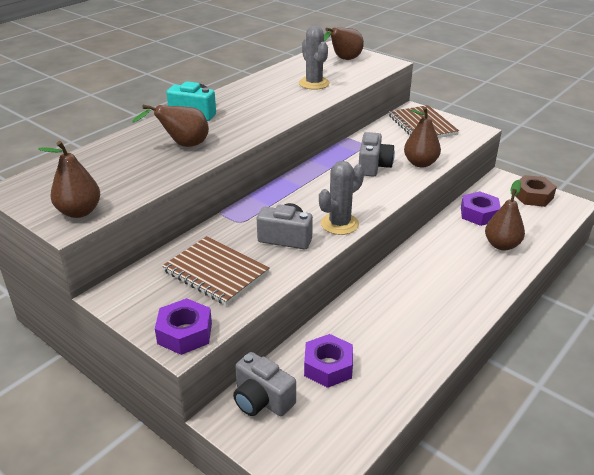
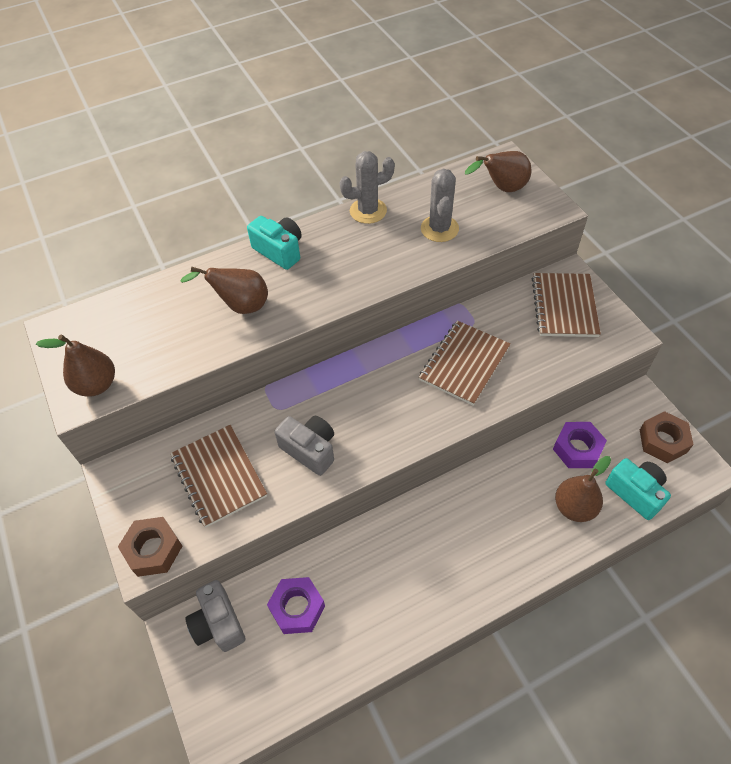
camera: 25 degrees right, 20 degrees up
purple nut [155,298,212,355] -> brown nut [118,517,182,577]
grey cactus [319,161,364,235] -> grey cactus moved to [339,151,395,224]
grey camera [359,132,395,177] -> brown notebook [419,321,511,406]
brown pear [404,107,441,168] -> none
none -> turquoise camera [605,458,671,520]

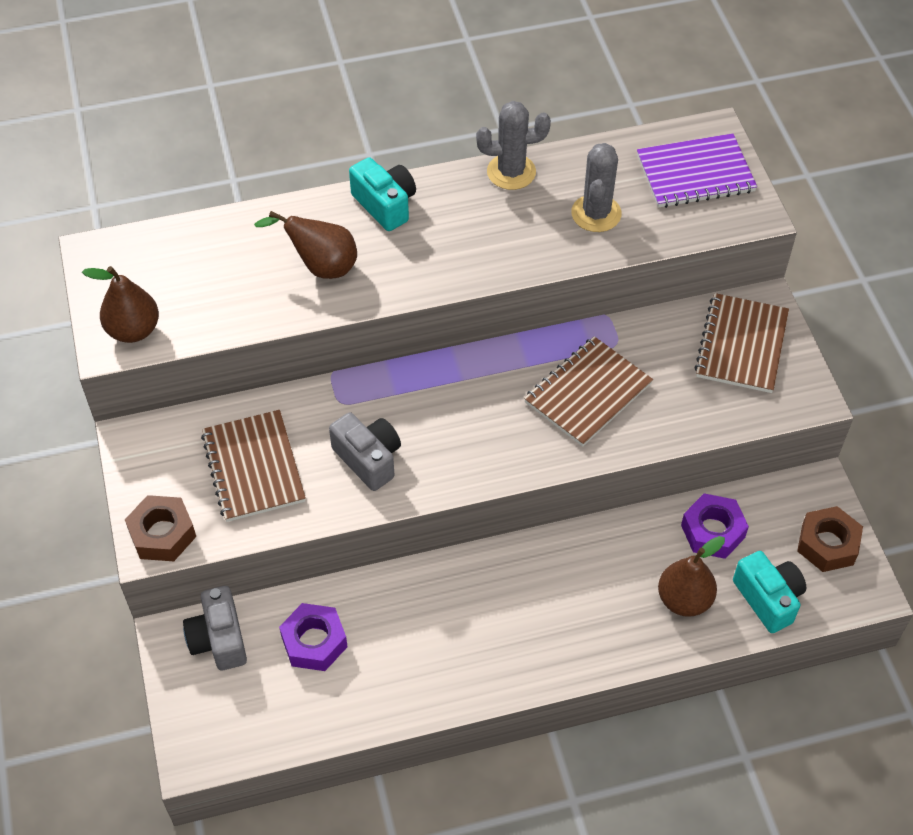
camera: 10 degrees right, 0 degrees up
brown pear [465,151,531,192] -> purple notebook [637,133,757,208]

